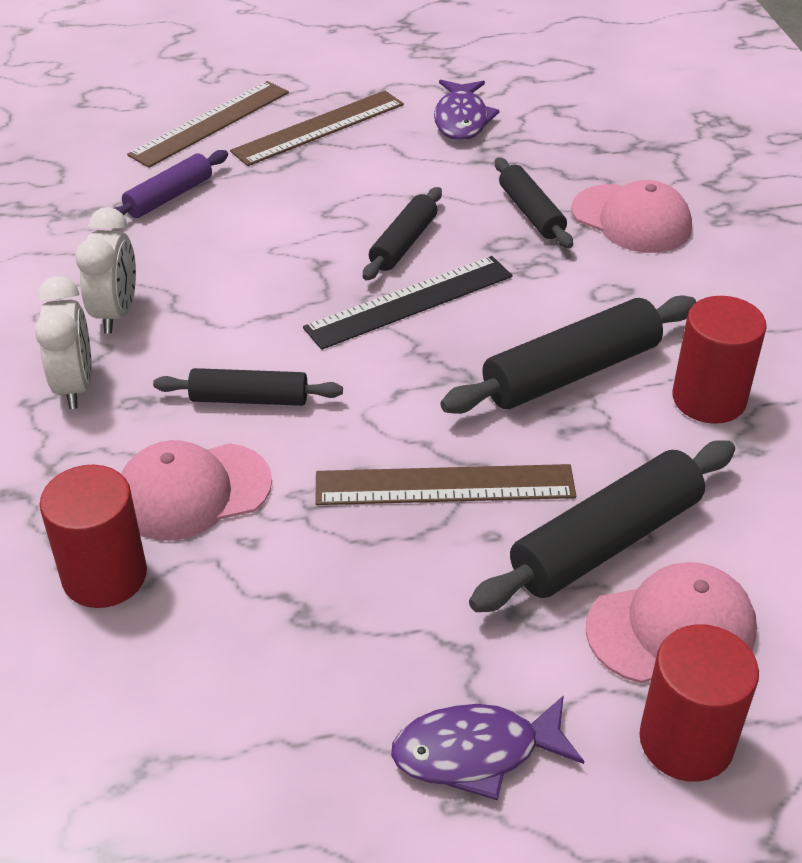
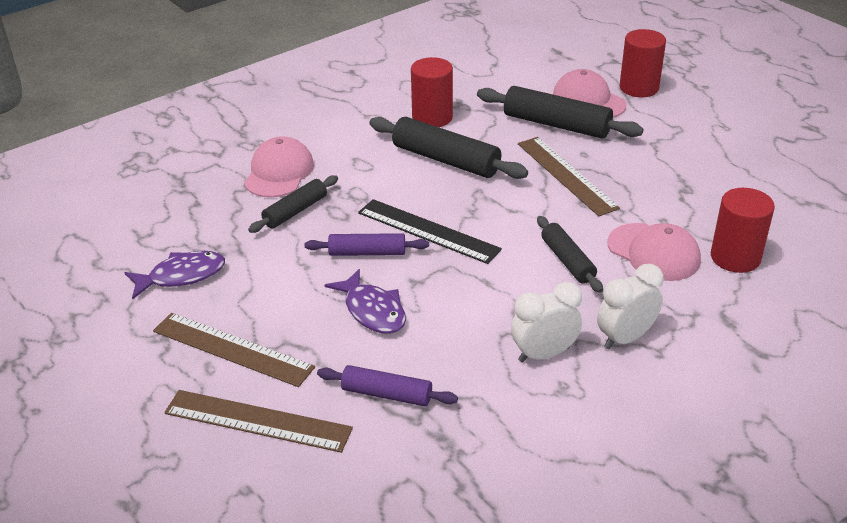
camera: 115 degrees left, 5 degrees down
black rolling pin [363,187,442,280] -> purple rolling pin [305,233,429,256]
purple fish [391,695,584,801] -> purple fish moved to [325,269,406,334]

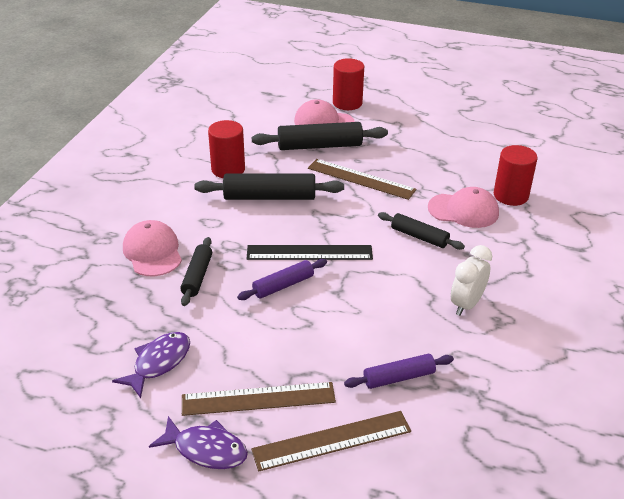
camera: 35 degrees left, 0 degrees up
purple fish [325,269,406,334] -> purple fish moved to [149,416,248,469]
white clock [597,264,664,349] -> none

